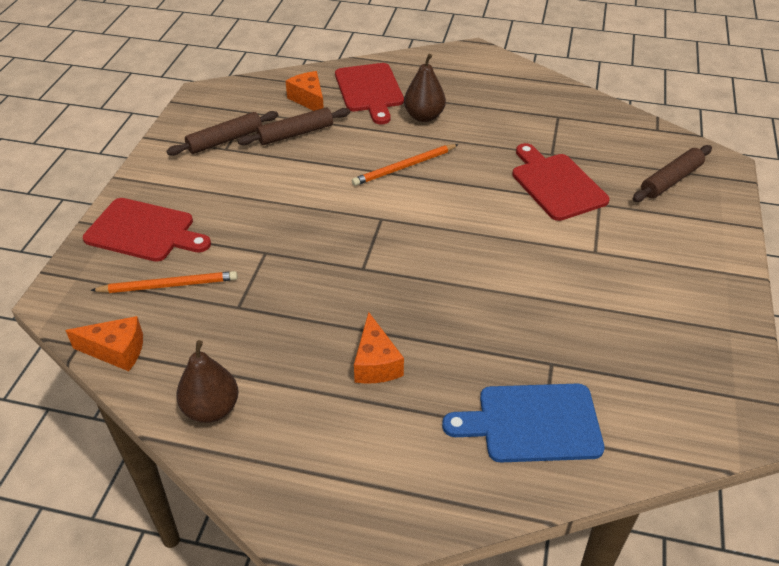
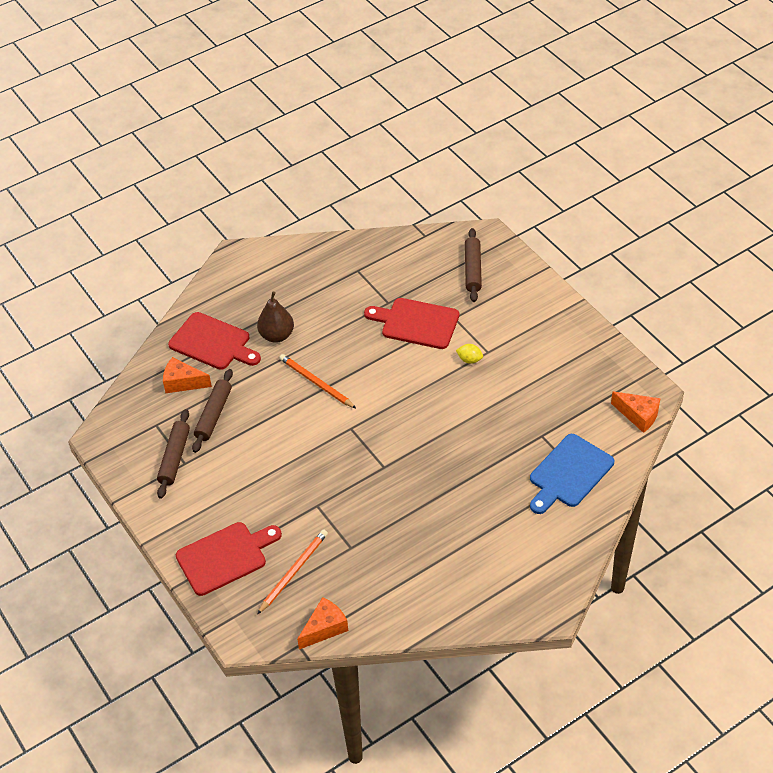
camera: 45 degrees left, 5 degrees up
brown pear [176,340,239,423] -> none
orange pencil [352,144,459,186] -> orange pencil turned 120 degrees clockwise [279,354,356,408]
orange cheese [354,312,404,384] -> orange cheese moved to [611,392,660,433]
none -> yellow lemon [456,344,483,364]

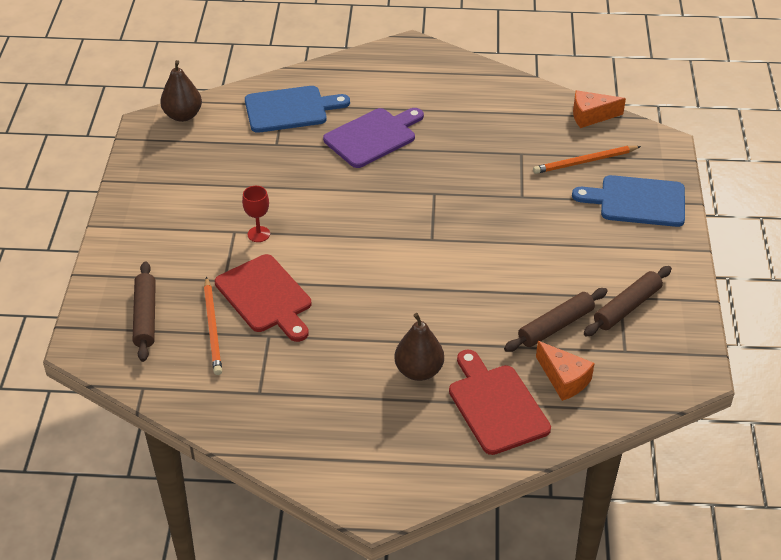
camera: 145 degrees left, 5 degrees down
red cutting board [176,522,282,596] -> blue cutting board [572,175,685,227]
orange pencil [279,354,356,408] -> orange pencil moved to [204,276,222,375]
yellow lemon [456,344,483,364] -> red goblet [242,186,270,242]
brown rolling pin [465,228,482,302] -> brown rolling pin turned 45 degrees counterclockwise [133,261,156,362]
orange cheese [611,392,660,433] -> brown pear [160,60,202,122]
none -> purple cutting board [323,108,424,168]

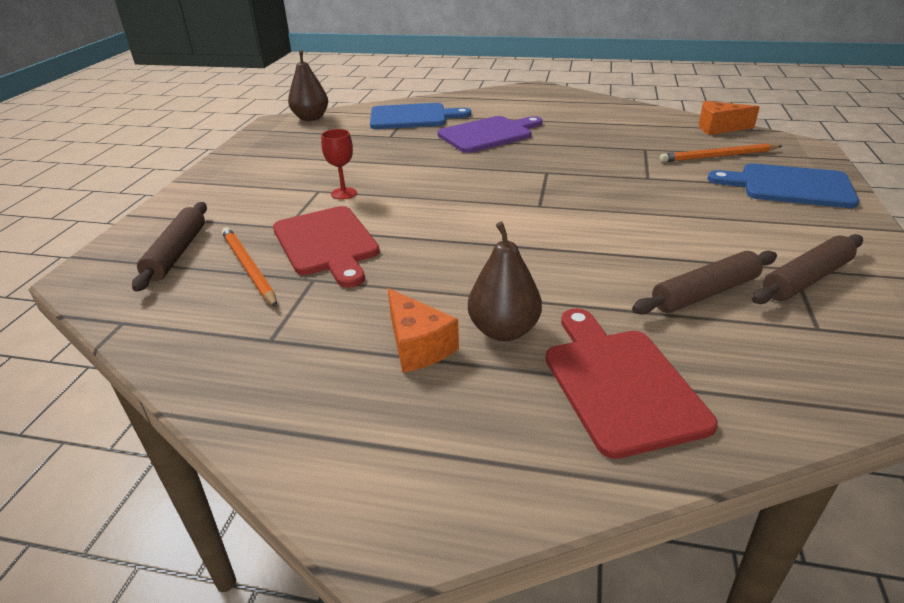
camera: 10 degrees right, 10 degrees down
orange pencil [204,276,222,375] -> orange pencil turned 150 degrees clockwise [222,227,277,307]
orange cheese [536,341,594,401] -> orange cheese moved to [388,288,459,373]

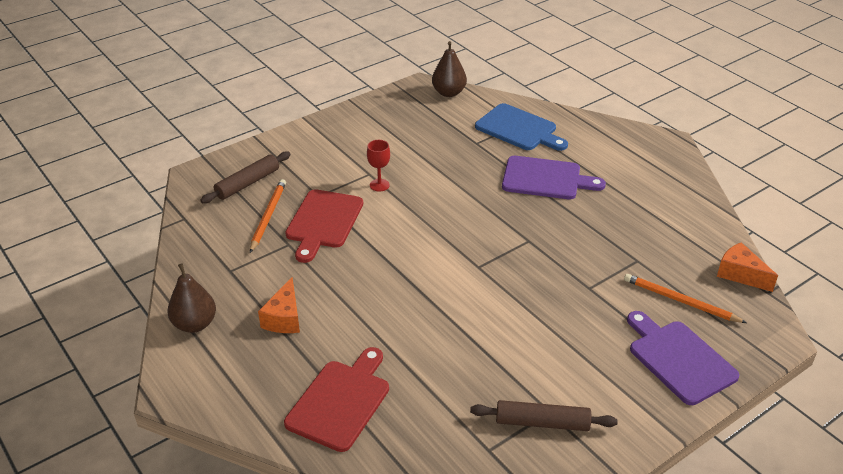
camera: 40 degrees right, 5 degrees up
brown pear [468,222,542,341] -> brown pear moved to [168,263,216,333]
brown rolling pin [632,251,777,314] -> none
blue cutting board [707,163,859,208] -> purple cutting board [627,311,739,405]

